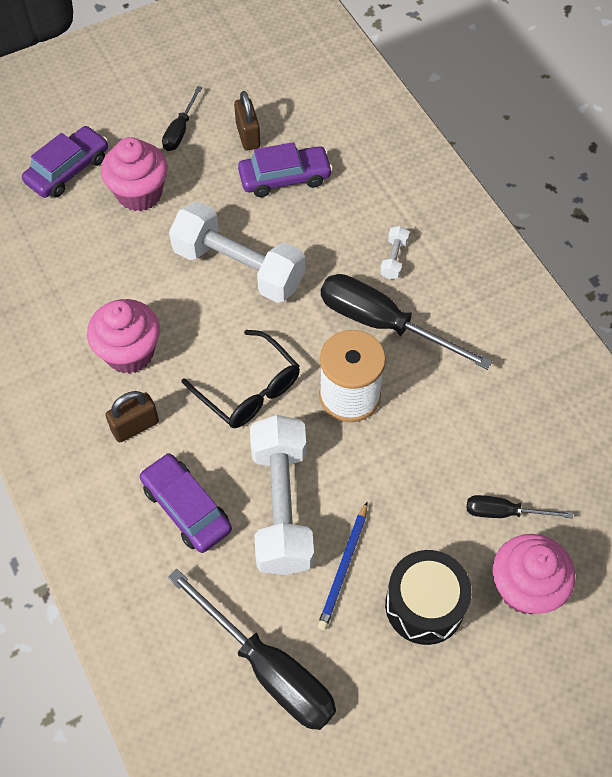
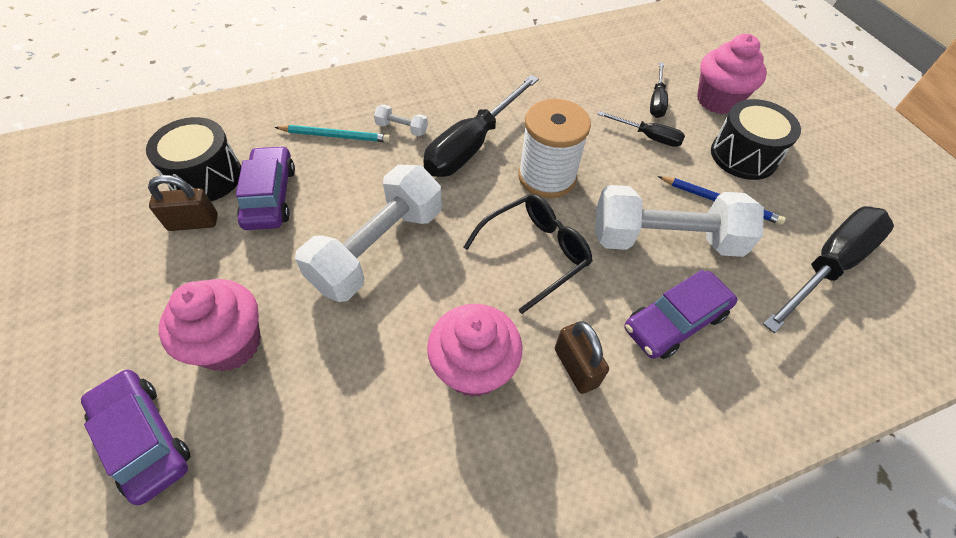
camera: 85 degrees left, 5 degrees down
black screwdriver [162,86,202,151] -> black screwdriver moved to [598,111,685,147]
none -> black drum [146,117,241,201]
none -> turquoise pencil [275,125,391,142]

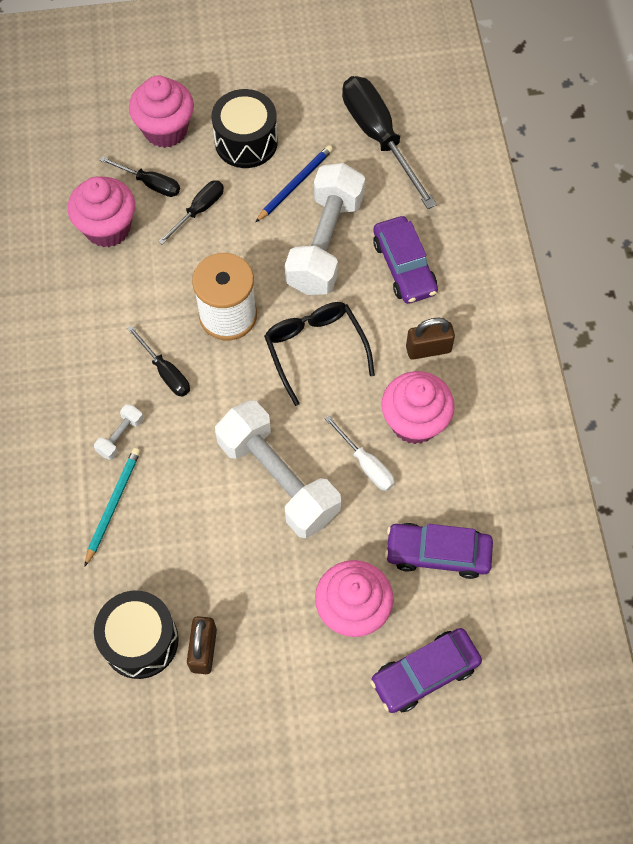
camera: 75 degrees left, 10 degrees up
purple car [236,146,295,230] -> purple car moved to [385,523,493,579]
black screwdriver [423,75,539,177] -> black screwdriver [127,325,190,397], size x0.52
none -> pink cupcake [68,177,135,247]
none -> white screwdriver [324,415,395,491]

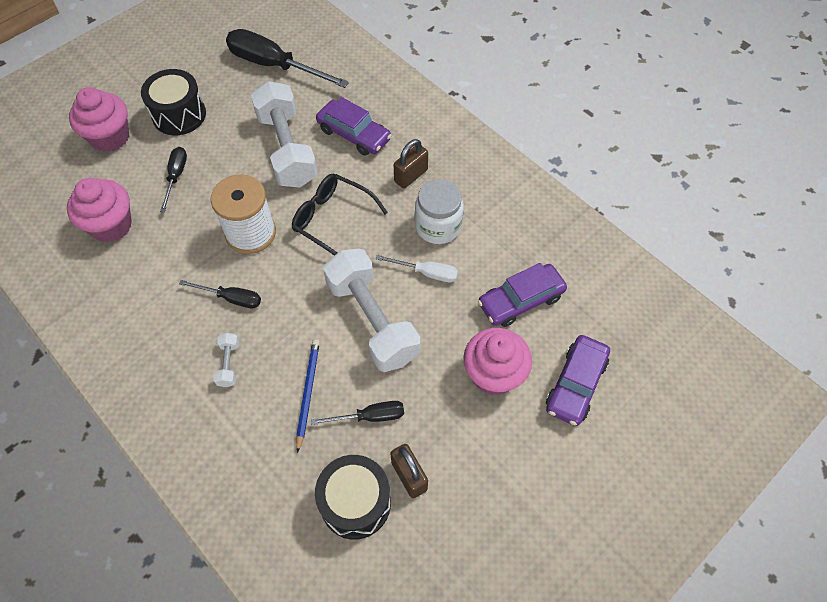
camera: 35 degrees left, 5 degrees down
turquoise pencil [84,448,141,567] -> none
black screwdriver [100,156,180,197] -> black screwdriver moved to [311,401,404,425]
white dumbbell [215,400,341,538] -> white dumbbell turned 45 degrees clockwise [323,248,420,372]
blue pencil [255,145,333,222] -> blue pencil moved to [296,339,320,453]
pink cupcake [381,371,455,444] -> white jar [415,179,464,244]

